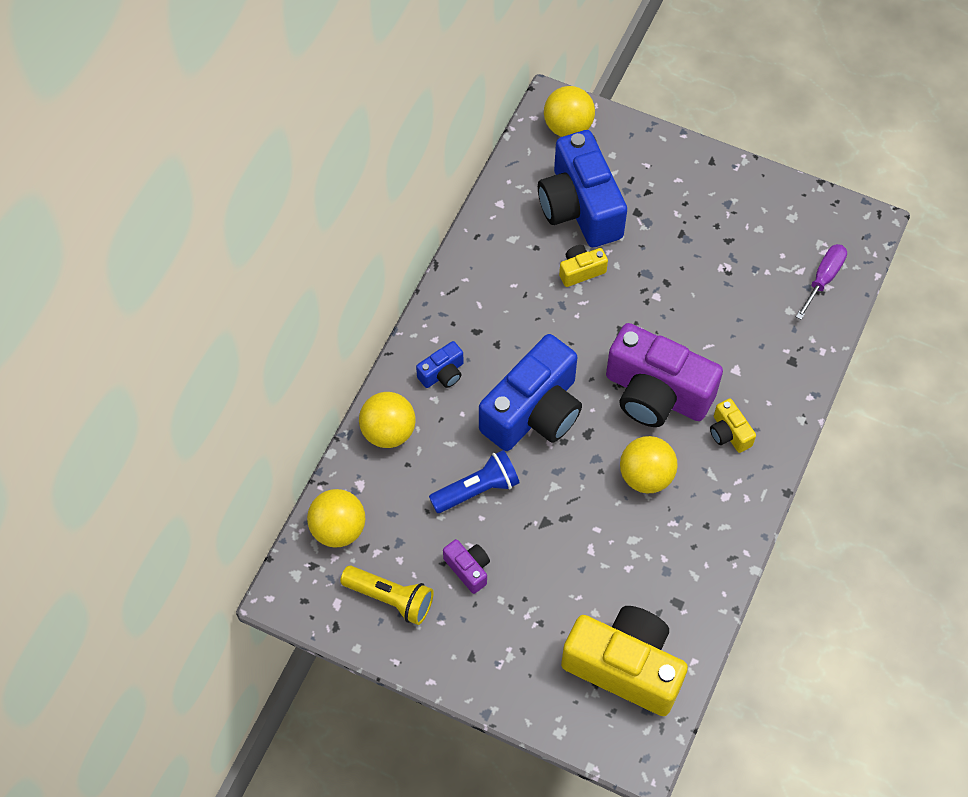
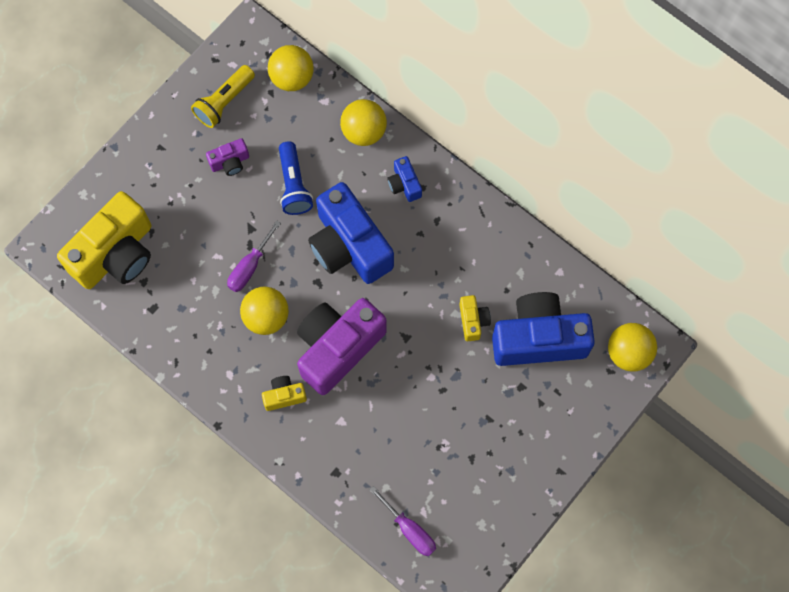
camera: 105 degrees right, 10 degrees up
none -> purple screwdriver [227,220,281,292]

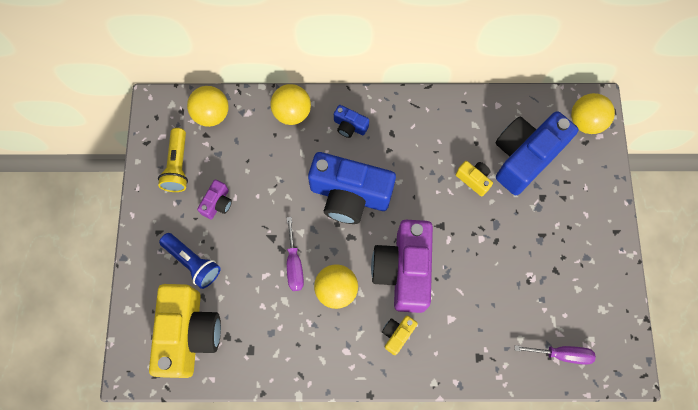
camera: 40 degrees left, 0 degrees up
blue flashlight [279,141,313,215] -> blue flashlight moved to [159,233,221,289]

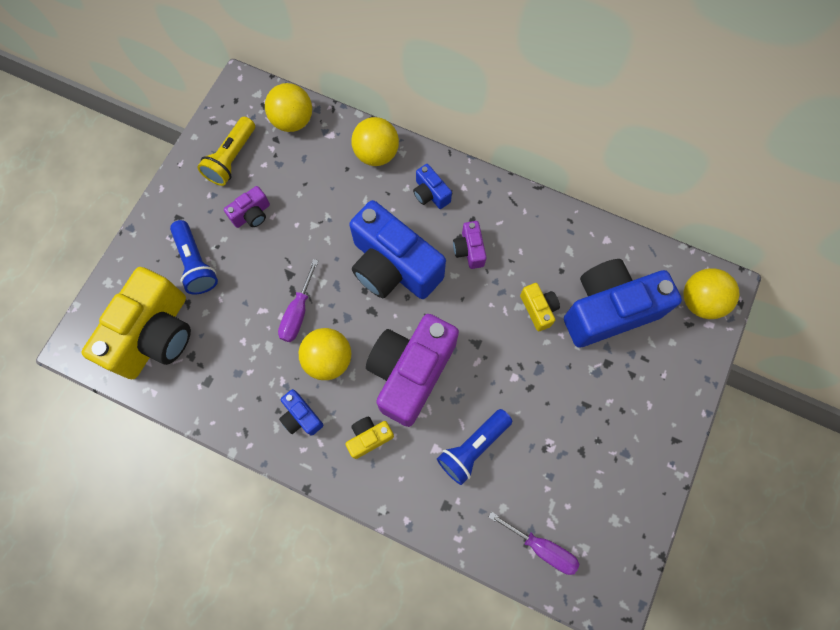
camera: 25 degrees right, 0 degrees up
none -> blue camera [279,389,324,436]
none -> blue flashlight [437,409,512,485]
none -> purple camera [453,221,486,269]

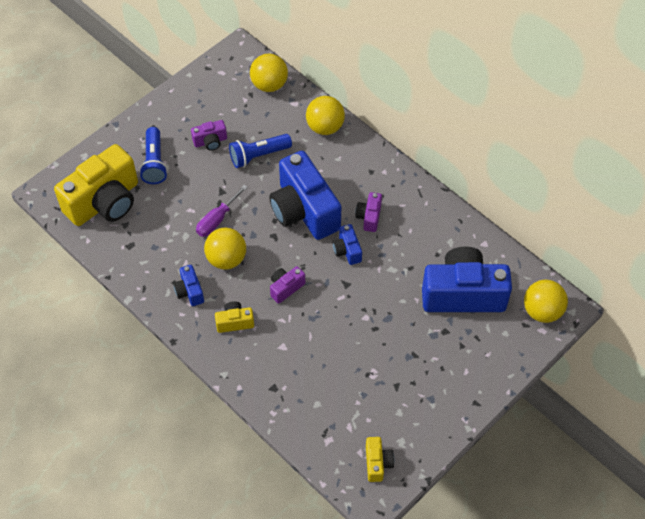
camera: 20 degrees right, 15 degrees down
yellow flashlight [197,117,255,186] -> none
purple camera [366,314,459,427] -> purple camera [270,266,305,304], size x0.44
blue camera [413,164,452,209] -> blue camera moved to [332,224,362,265]
blue flashlight [437,409,512,485] -> blue flashlight moved to [229,134,292,168]
purple screwdriver [489,512,580,575] -> none
yellow camera [520,283,560,331] -> yellow camera moved to [366,437,394,482]

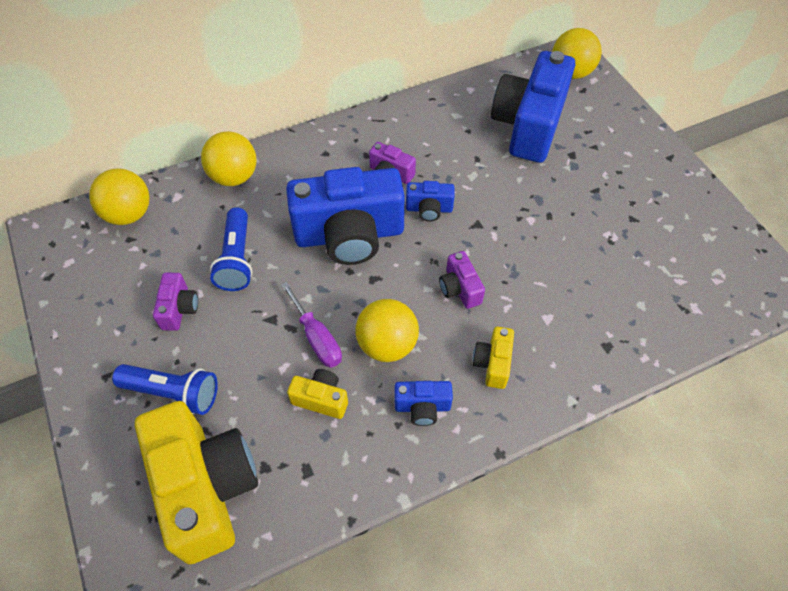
camera: 70 degrees left, 0 degrees up
yellow camera [366,437,394,482] -> yellow camera moved to [287,369,348,419]

